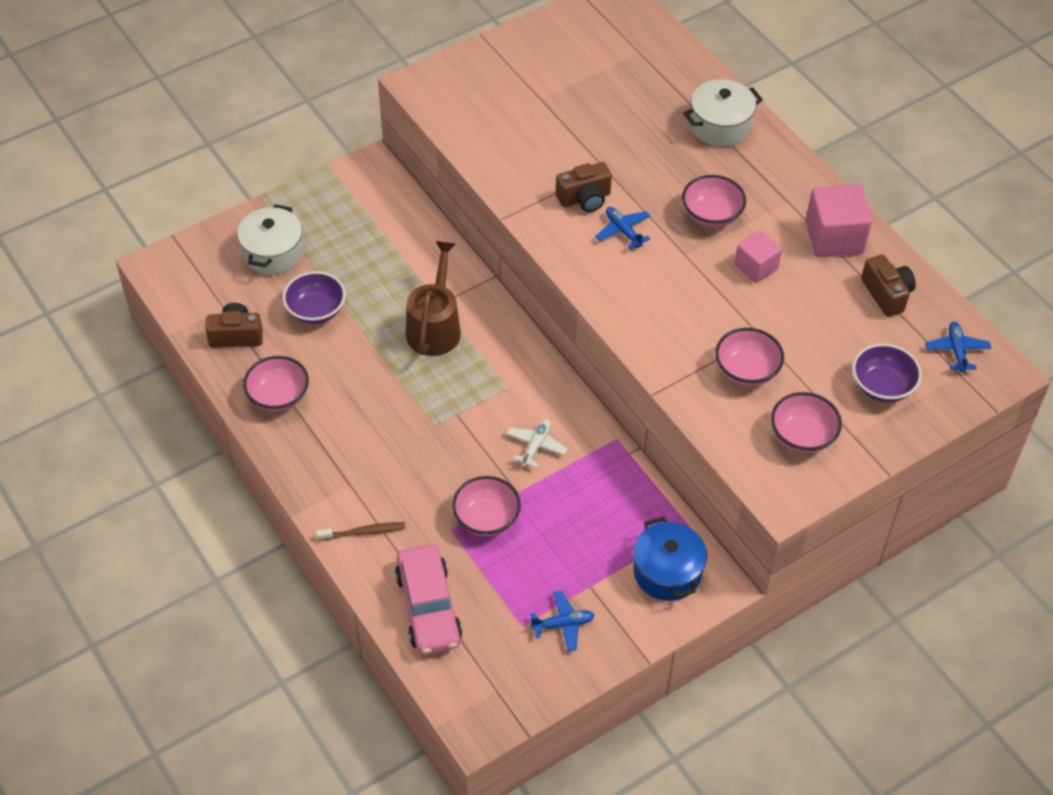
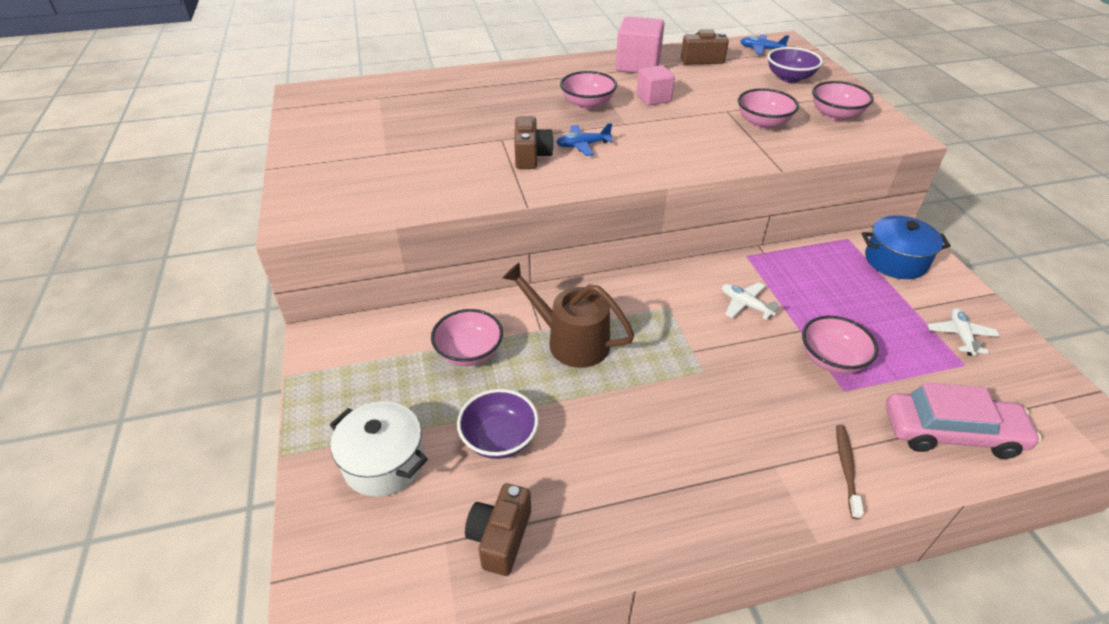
camera: 70 degrees left, 10 degrees down
pink bowl [243,356,309,412] -> pink bowl moved to [431,309,503,366]
blue plane [530,591,595,652] -> white plane [927,308,1000,356]
white pot [683,79,763,146] -> none

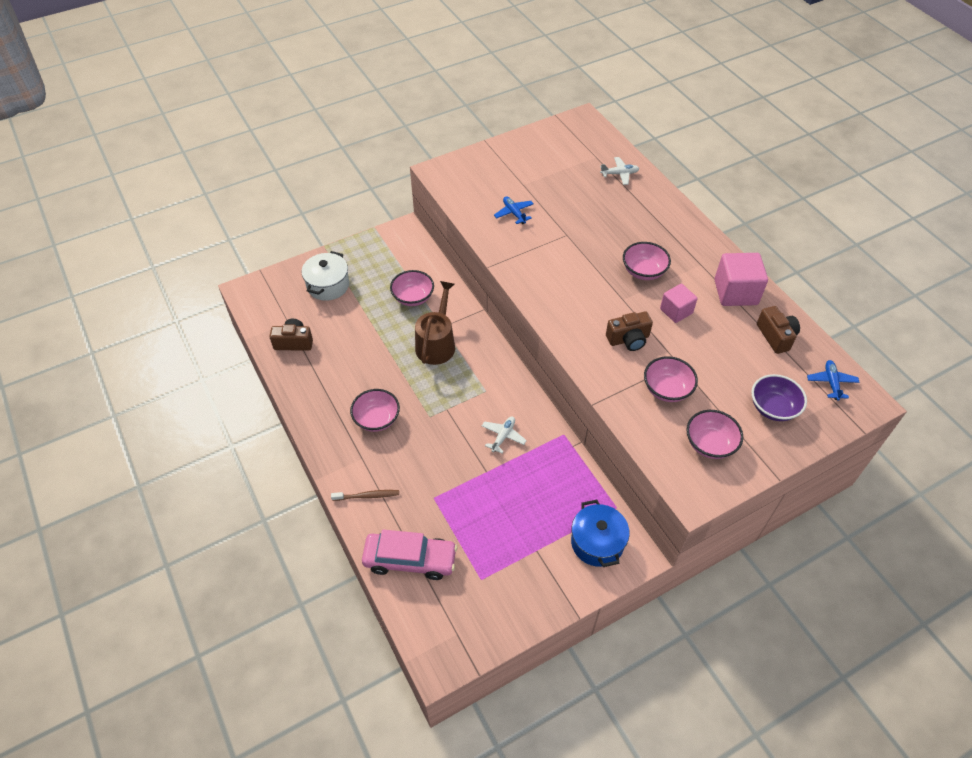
camera: 75 degrees right, 10 degrees up
purple bowl [457,389,539,459] -> none
brown camera [514,116,554,169] -> brown camera moved to [606,311,653,351]
blue plane [556,123,613,156] -> blue plane moved to [494,196,534,224]
pink bowl [802,316,878,374] -> pink bowl moved to [350,389,400,432]
pink car [886,383,1042,459] -> pink car turned 75 degrees counterclockwise [362,530,457,580]
white plane [927,308,1000,356] -> white plane moved to [600,157,639,185]

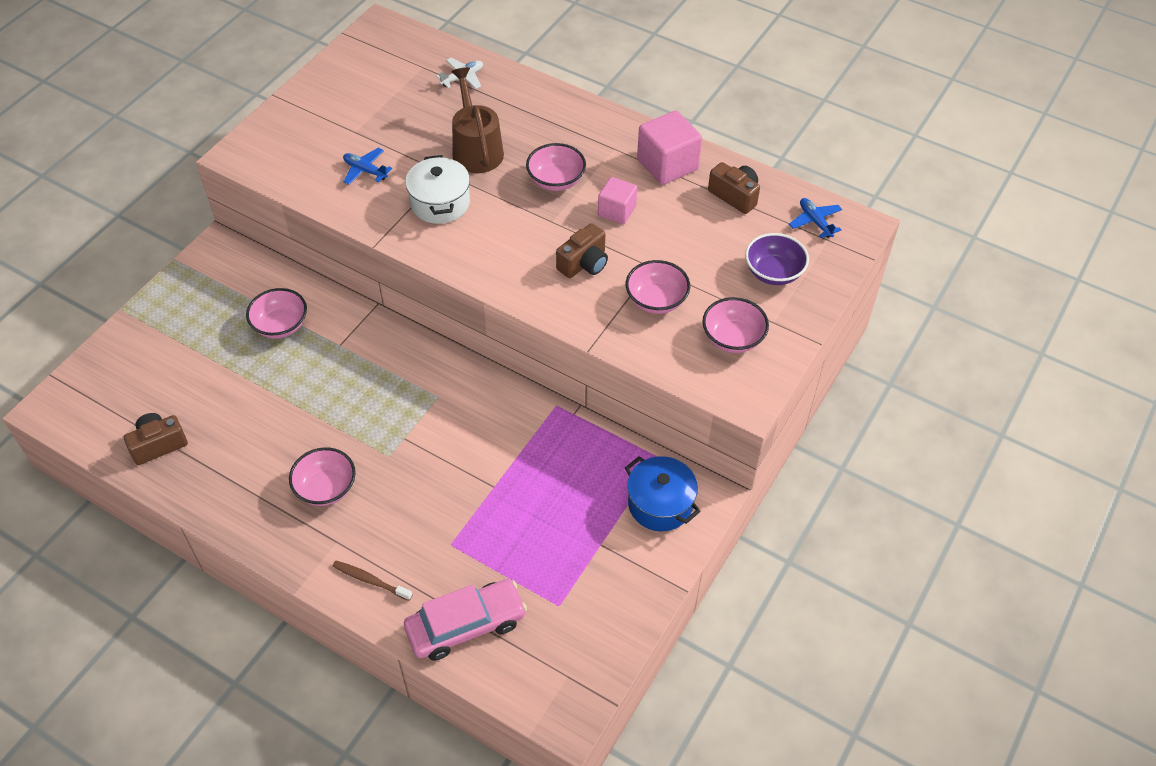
camera: 30 degrees left, 0 degrees up
white pot [302,251,349,301] -> white pot moved to [405,155,470,224]
brown toothbrush [331,490,399,501] -> brown toothbrush turned 120 degrees counterclockwise [332,561,413,601]
brown watering can [415,281,455,365] -> brown watering can moved to [451,67,504,173]
white plane [482,417,527,454] -> none

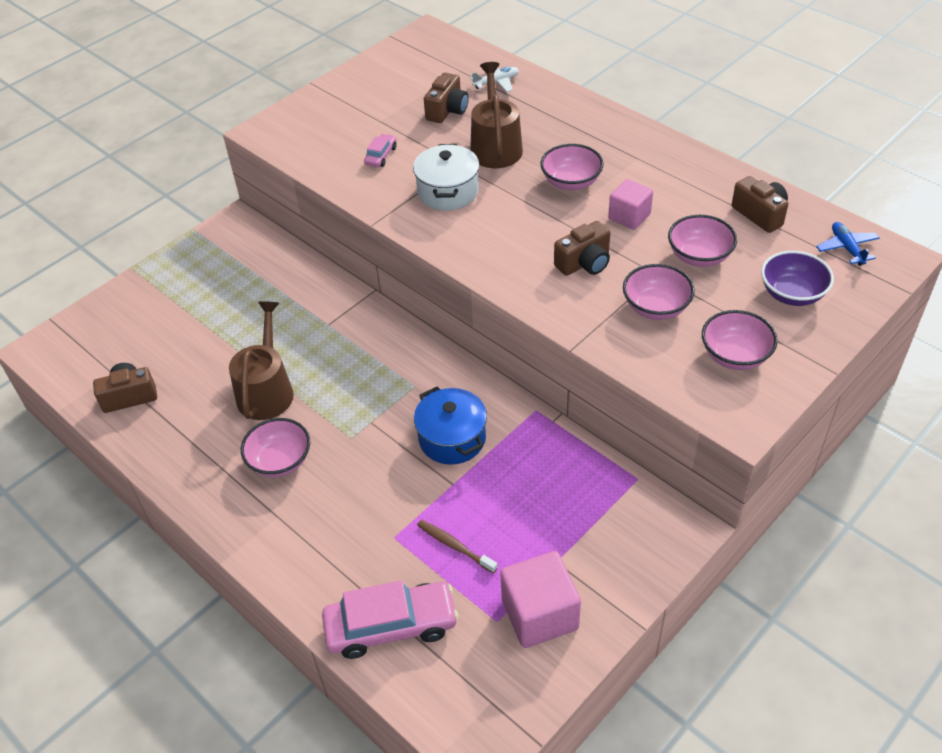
camera: 15 degrees right, 5 degrees down
pink bowl [246,288,307,339] -> pink bowl moved to [668,215,737,267]
brown toothbrush [332,561,413,601] -> brown toothbrush moved to [417,520,498,573]
blue plane [343,148,392,185] -> pink car [364,134,397,167]
blue pot [625,456,701,531] -> blue pot moved to [414,387,487,465]
pink cube [637,110,702,185] -> pink cube moved to [500,551,581,648]
none -> brown watering can [229,301,294,420]
none -> brown camera [424,72,469,123]

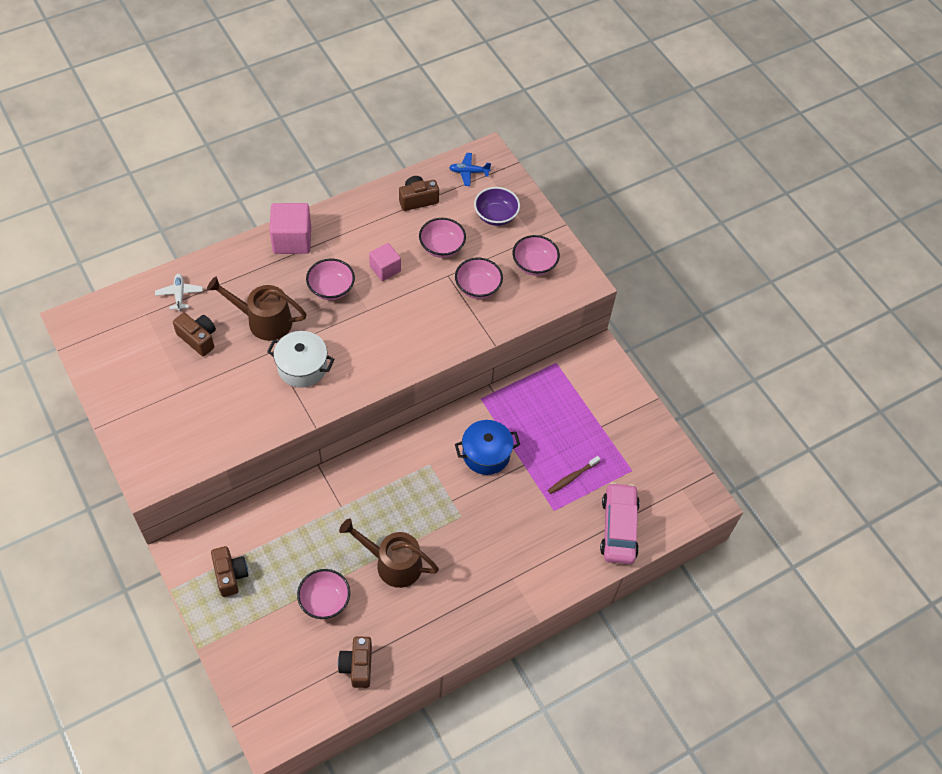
camera: 80 degrees left, 10 degrees up
pink bowl [241,418,310,477] -> pink bowl moved to [297,569,350,619]
pink car [364,134,397,167] -> none
pink cube [500,551,581,648] -> pink cube moved to [270,203,311,254]
brown camera [554,221,610,276] -> brown camera moved to [211,546,248,597]

